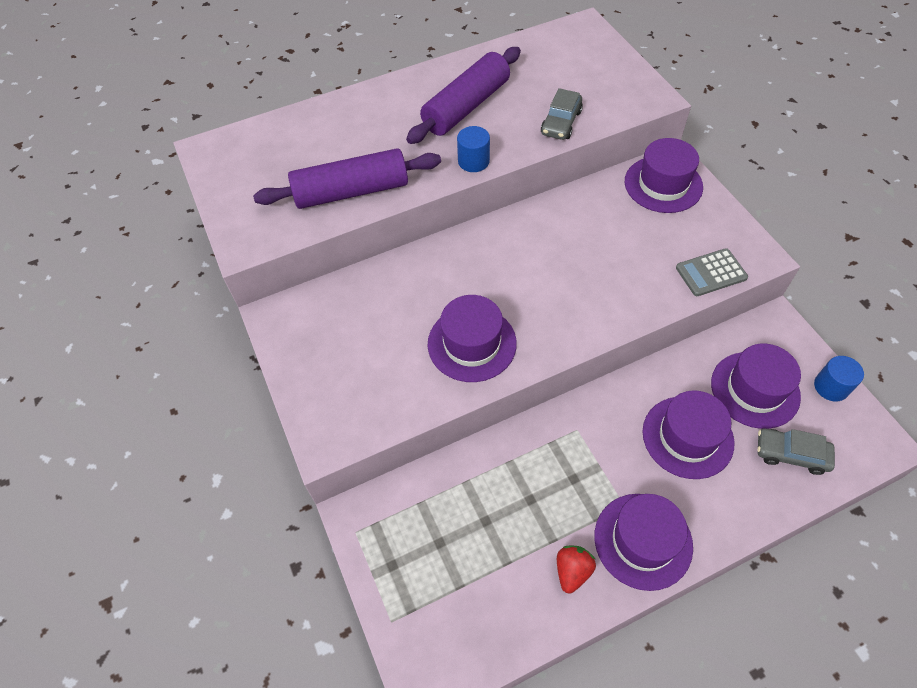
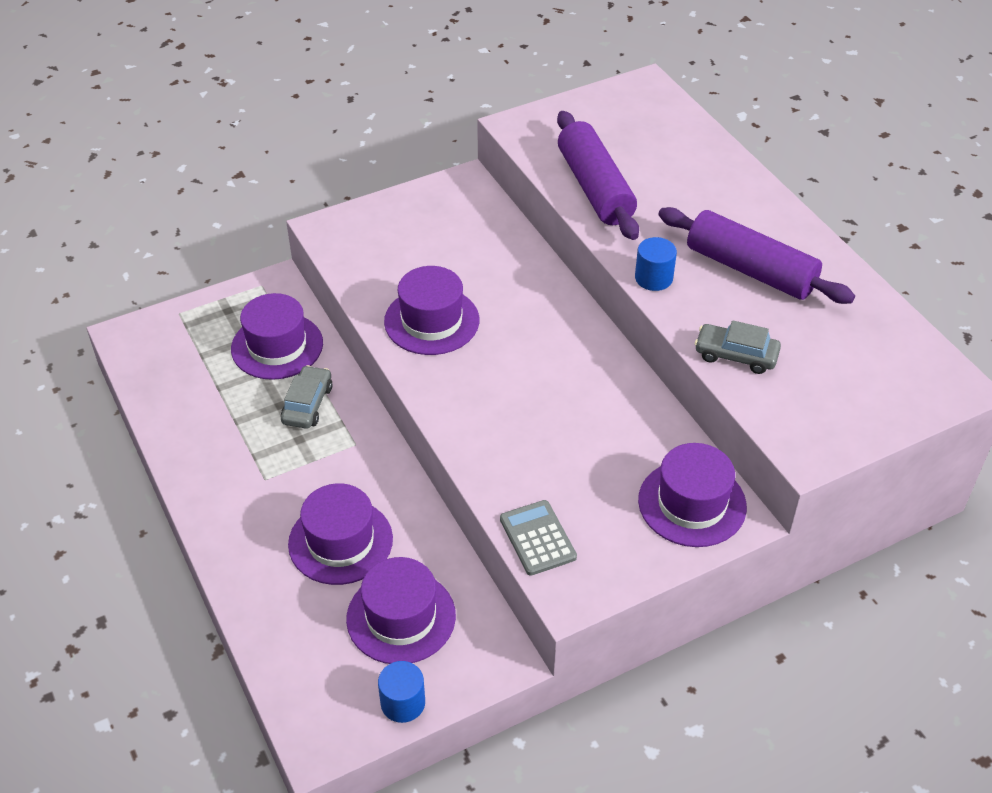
camera: 85 degrees right, 10 degrees down
red strawberry [557,546,596,594] -> none
purple hat [594,494,693,591] -> purple hat moved to [231,293,323,380]
grey car [757,429,835,475] -> grey car moved to [281,365,332,429]

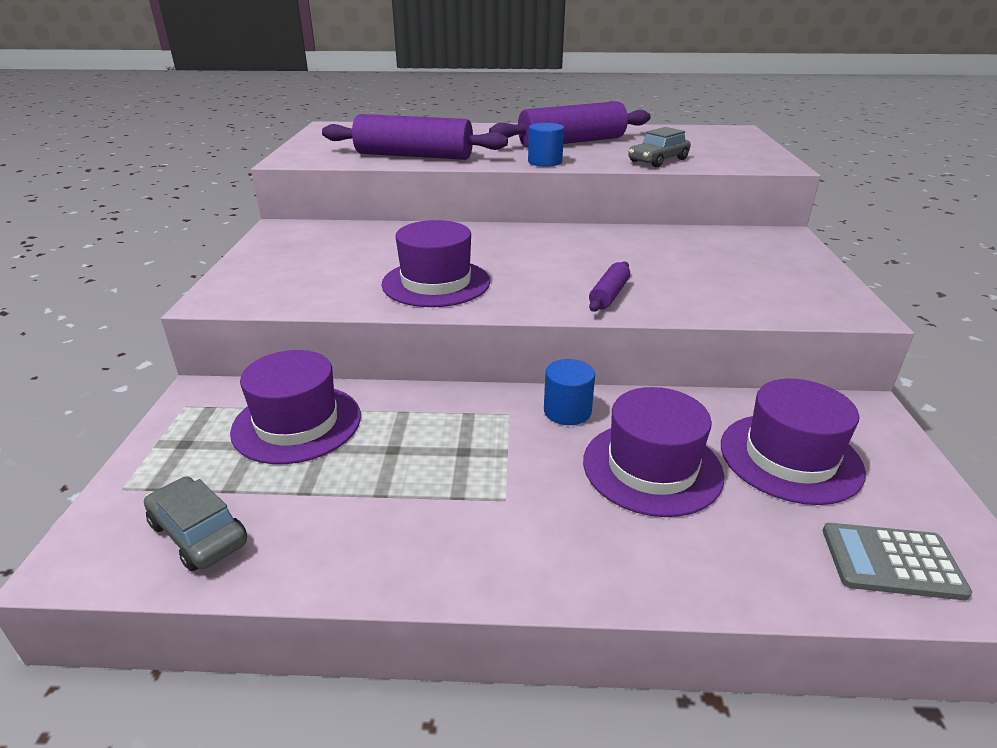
camera: 60 degrees left, 15 degrees down
grey car [281,365,332,429] -> grey car moved to [144,476,247,571]
blue cylinder [378,661,425,723] -> blue cylinder moved to [544,359,595,425]
grey calculator [500,500,577,576] -> grey calculator moved to [823,523,972,600]
purple hat [638,443,747,547] -> none
none -> purple rolling pin [589,262,630,312]

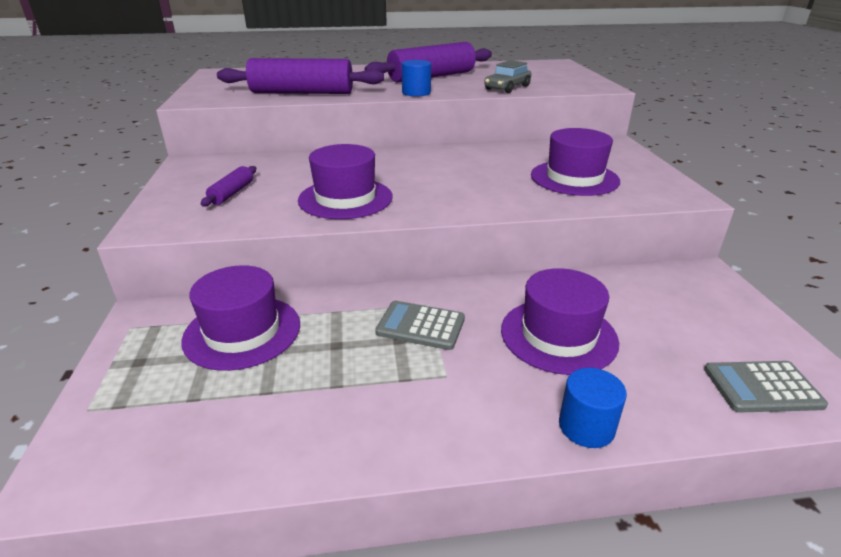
camera: 10 degrees left, 0 degrees up
grey car [144,476,247,571] -> none
blue cylinder [544,359,595,425] -> blue cylinder moved to [559,368,627,448]
purple rolling pin [589,262,630,312] -> purple rolling pin moved to [201,166,256,206]
purple hat [721,379,866,505] -> purple hat moved to [531,128,620,196]
none -> grey calculator [375,301,465,350]

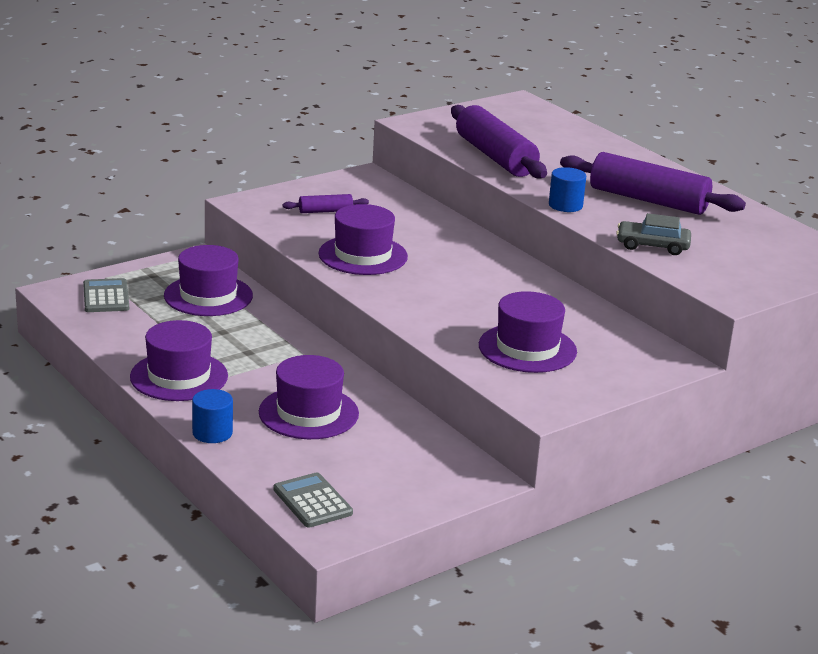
camera: 60 degrees right, 5 degrees down
grey calculator [375,301,465,350] -> grey calculator moved to [83,278,129,312]
none -> purple hat [130,320,228,401]

